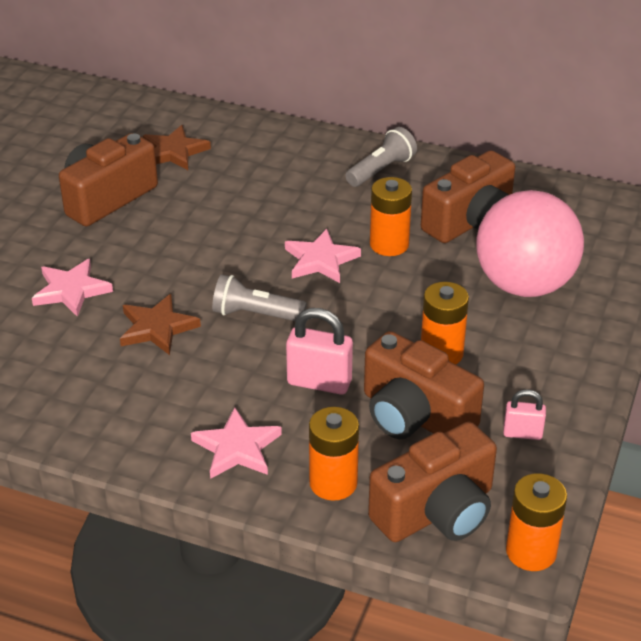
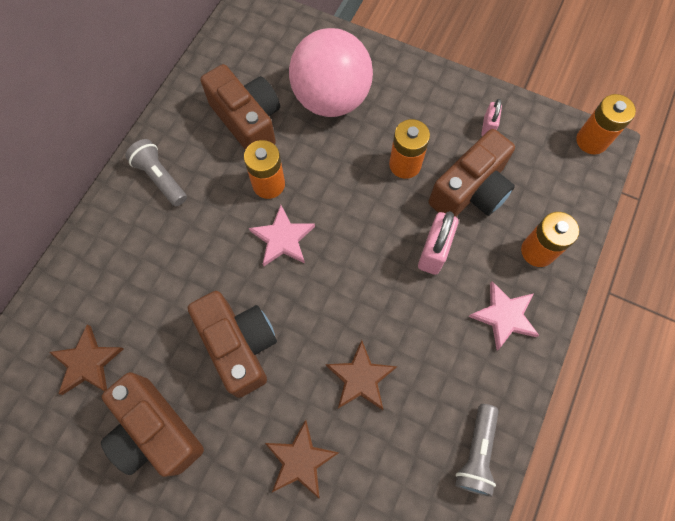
camera: 85 degrees left, 30 degrees up
pink star [32,259,113,317] -> brown star [265,420,339,498]
grey flashlight [212,274,307,321] -> grey flashlight moved to [455,404,499,497]
brown camera [368,422,497,542] -> brown camera moved to [188,291,277,398]

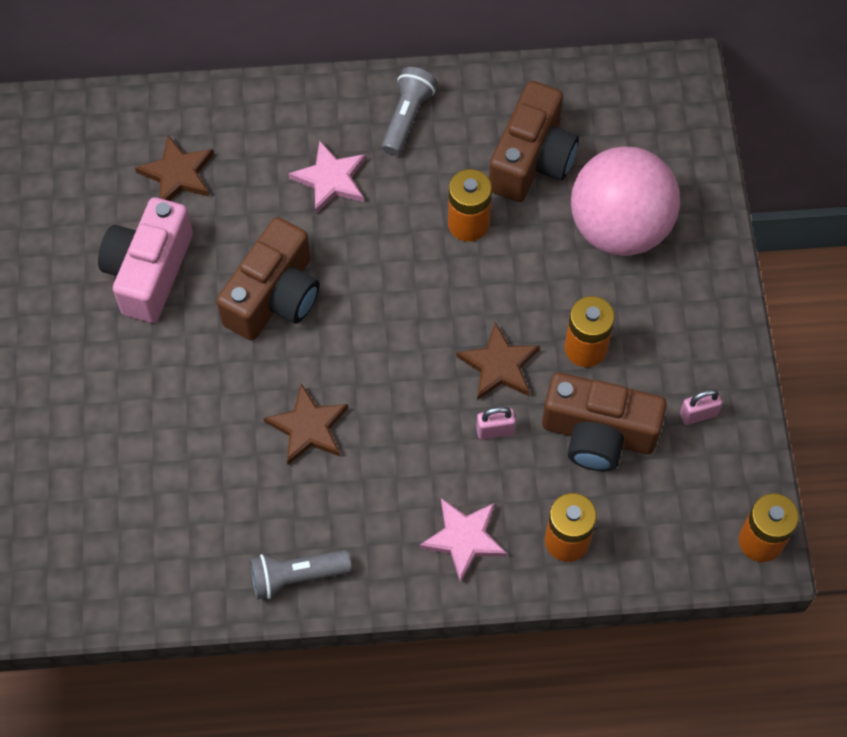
camera: 60 degrees right, 5 degrees down
brown camera [101,372,204,477] -> pink camera [98,197,193,323]
pink star [249,205,315,266] -> pink star moved to [288,141,366,214]
brown star [265,420,339,498] -> brown star moved to [456,322,540,400]
pink padlock [418,211,458,275] -> pink padlock [476,407,516,440], size x0.60

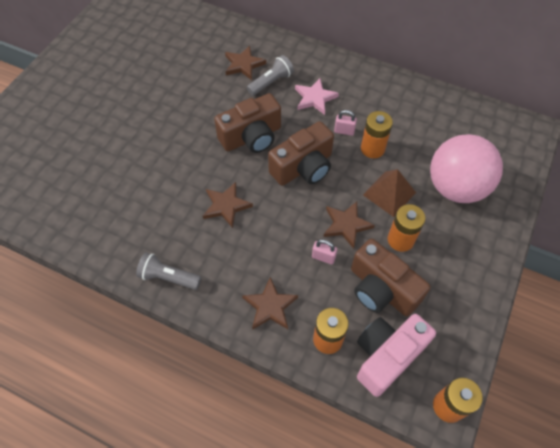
camera: 30 degrees right, 5 degrees down
pink camera [98,197,193,323] -> pink camera moved to [357,314,436,397]
grey flashlight [381,67,437,156] -> grey flashlight moved to [247,55,294,96]
pink star [419,498,507,583] -> brown star [242,277,298,330]
brown camera [489,81,579,202] -> brown camera moved to [268,121,334,186]
pink padlock [680,389,722,425] -> pink padlock moved to [334,110,357,136]
none -> brown pyramid [363,169,416,217]

